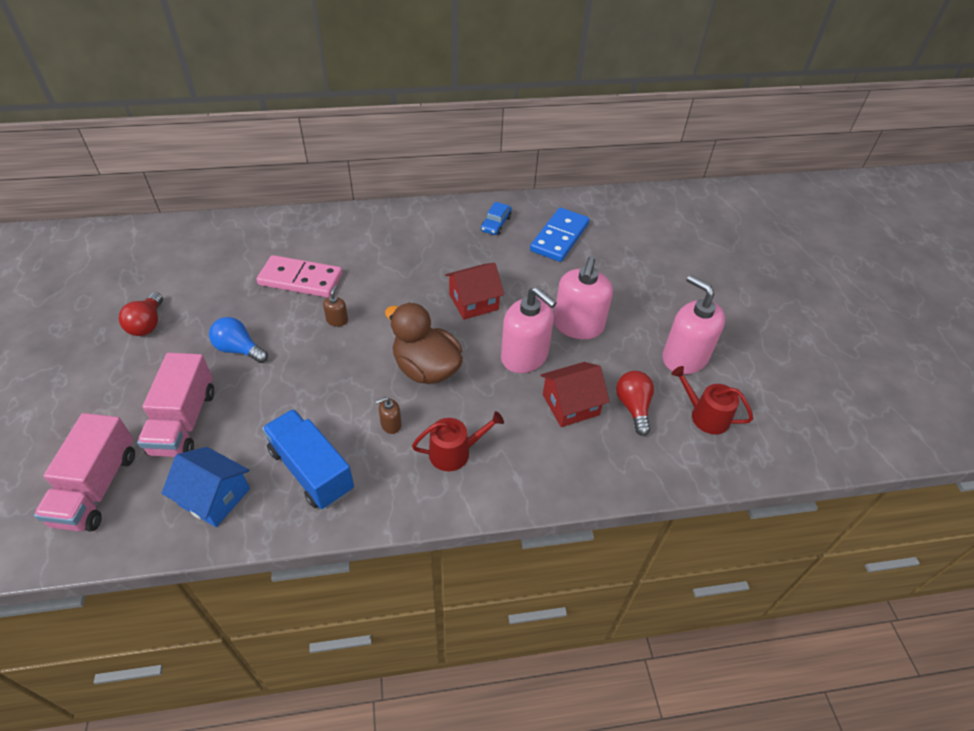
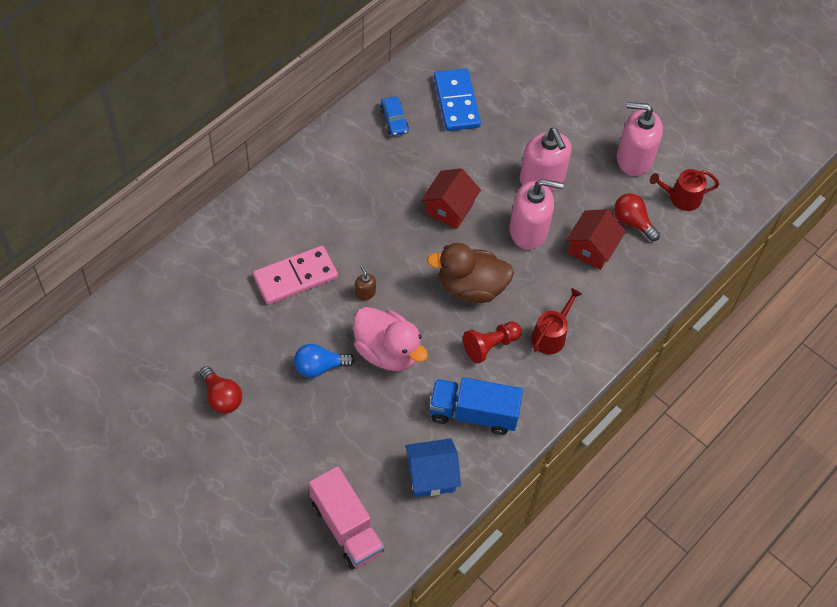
camera: 40 degrees left, 10 degrees up
pink truck [137,353,214,457] -> none
brown soap dispenser [375,397,401,434] -> red pawn [463,321,522,364]
none -> pink duck [353,307,428,371]

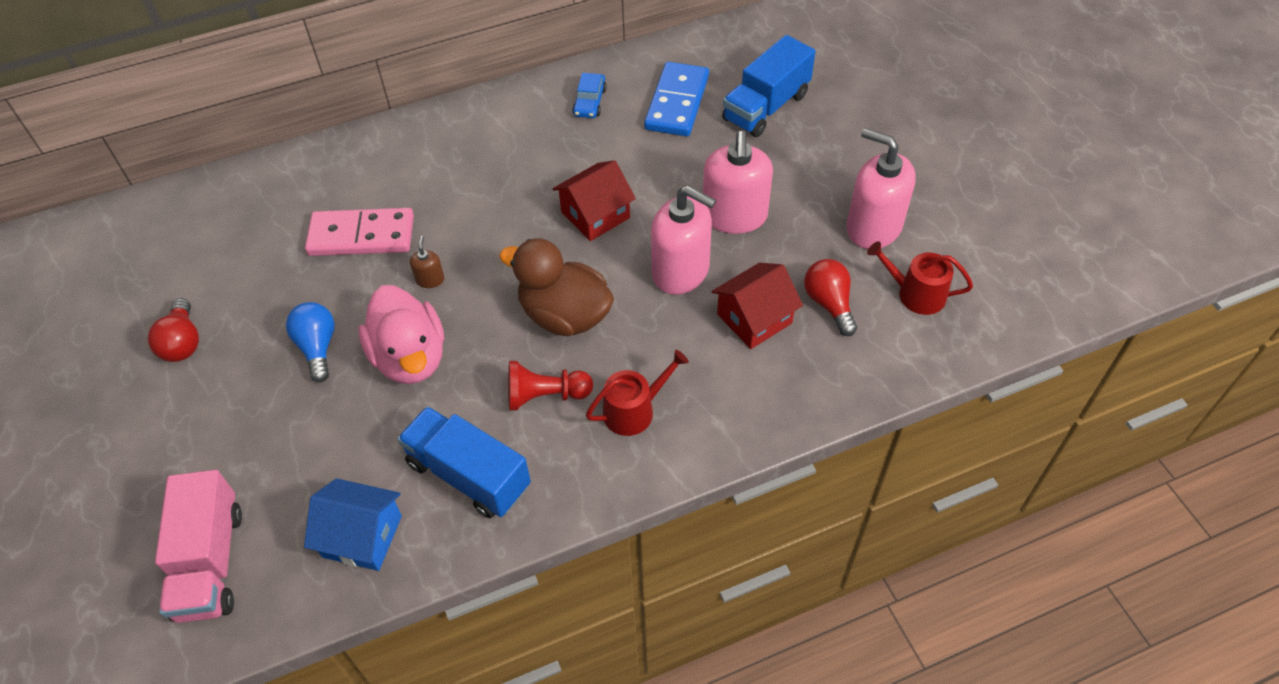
camera: 30 degrees right, 5 degrees down
blue light bulb [294,344,354,378] -> blue light bulb turned 60 degrees clockwise [286,302,335,382]
none -> blue truck [722,35,816,137]

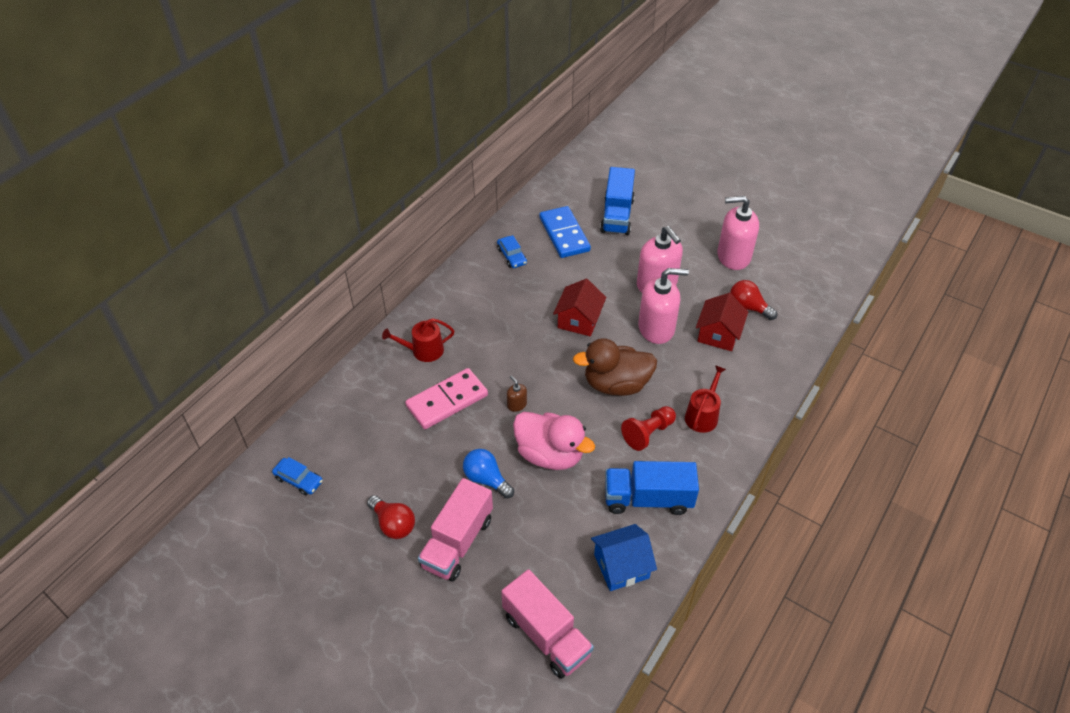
camera: 35 degrees left, 5 degrees down
red watering can [867,241,973,315] -> red watering can moved to [382,318,454,362]
none -> blue car [272,457,323,495]
none -> pink truck [418,478,493,581]

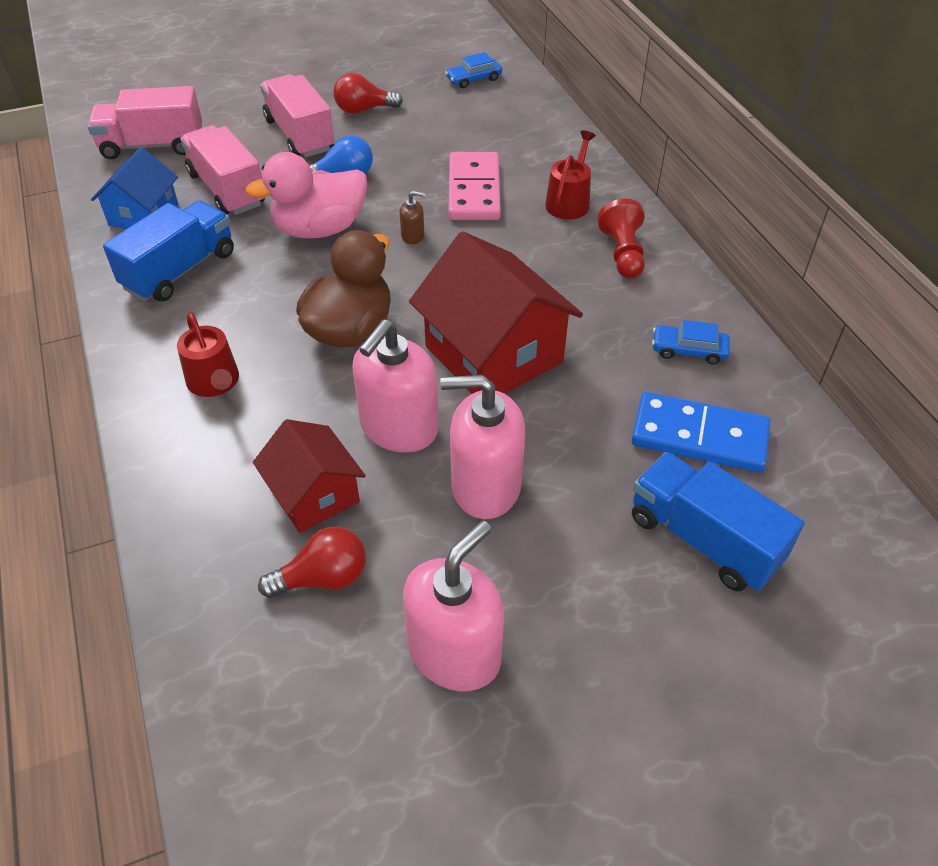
camera: 125 degrees right, 0 degrees up
red house [553,279,606,336] -> red house [409,231,583,394], size x1.69
red pawn [621,406,676,451] -> red pawn moved to [597,199,645,279]
none -> pink truck [180,125,265,215]

